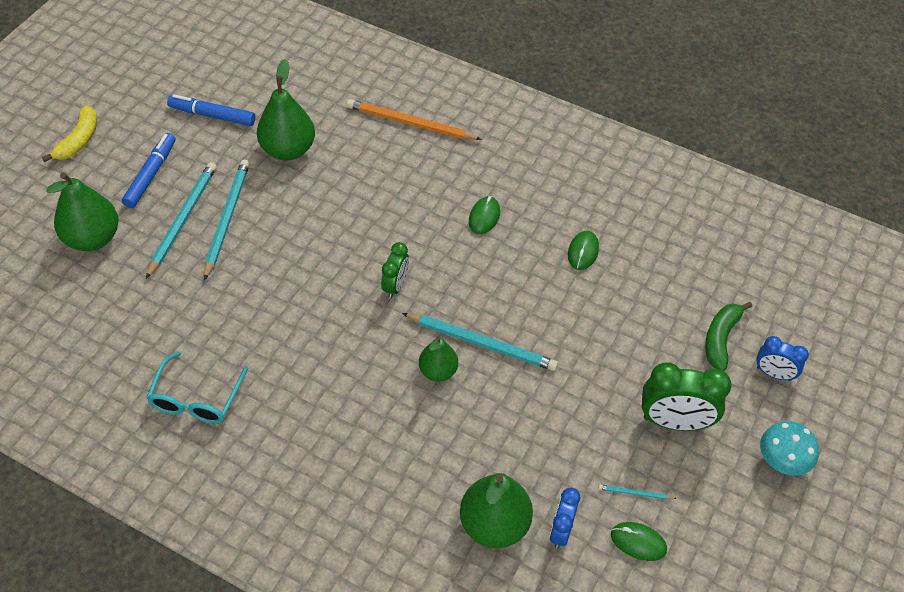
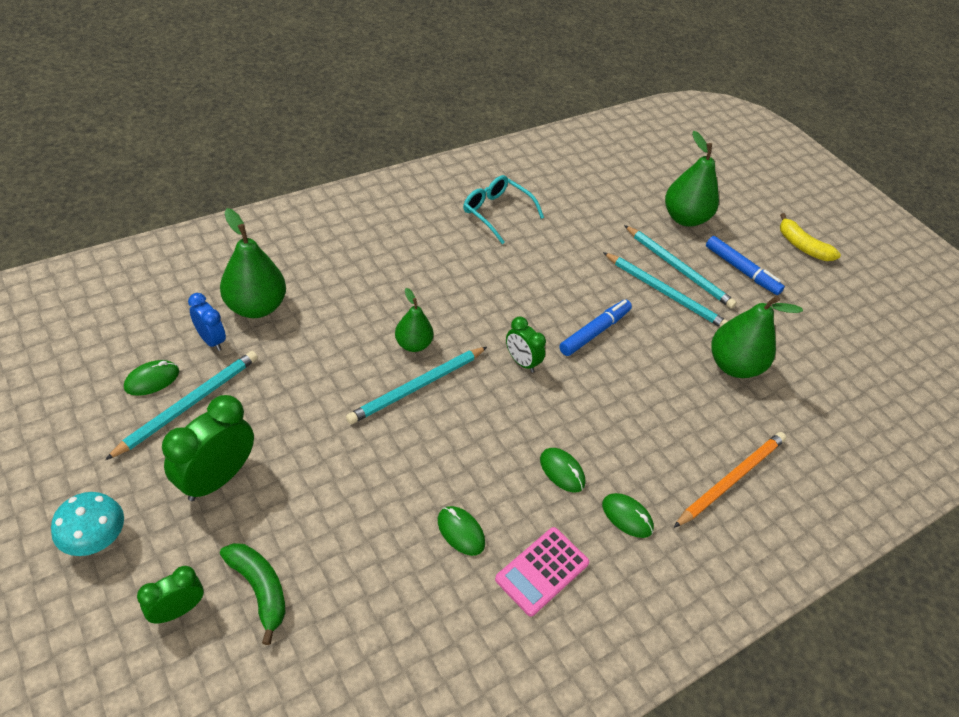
camera: 115 degrees right, 5 degrees down
blue marker [167,94,255,126] -> blue marker moved to [559,300,632,356]
turquoise pencil [599,485,677,500] -> turquoise pencil [105,351,258,460], size x2.31
blue clock [756,336,809,381] -> green clock [137,566,204,624]
none -> pink calculator [495,527,589,617]
none -> green mouse [602,493,654,538]

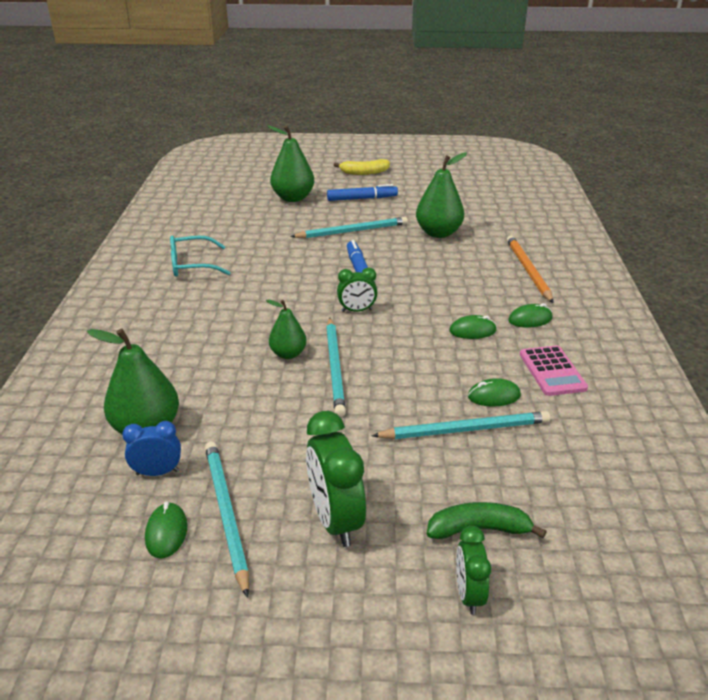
camera: 50 degrees left, 15 degrees down
turquoise mushroom [51,492,124,556] -> none
turquoise pencil [624,225,737,309] -> turquoise pencil moved to [372,411,550,439]

